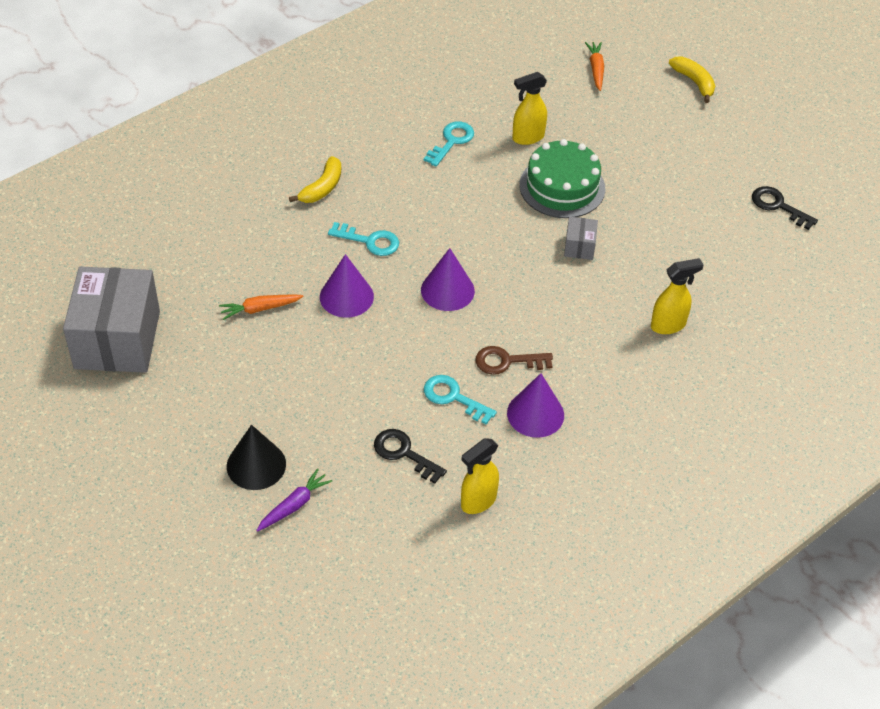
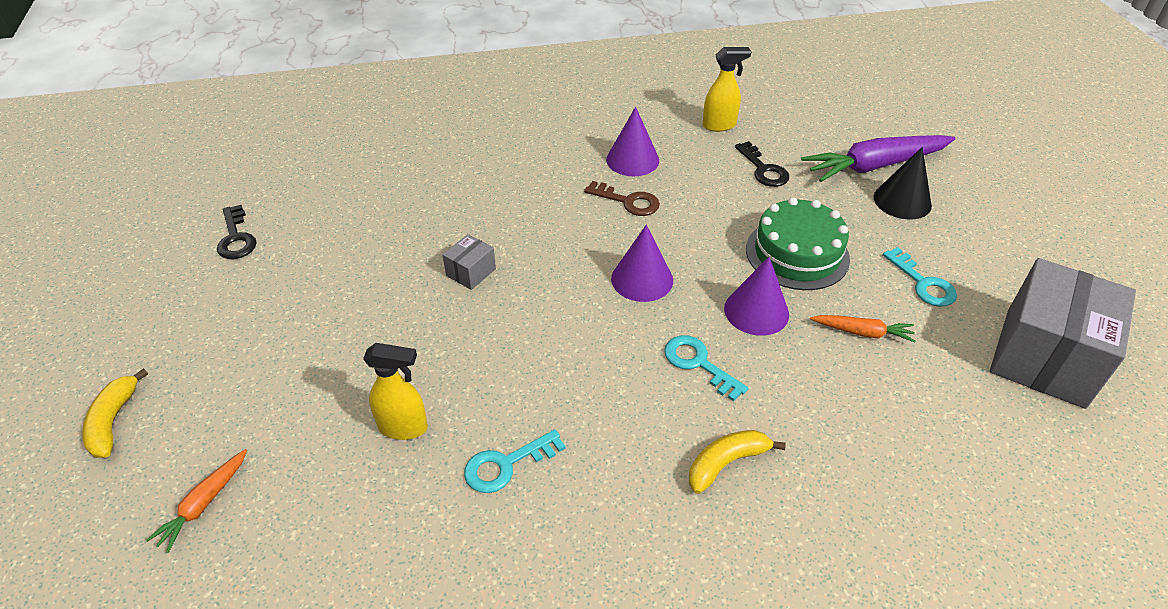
camera: 150 degrees left, 5 degrees down
purple carrot [256,468,332,532] -> purple carrot [801,135,956,182], size x2.00
turquoise key [424,375,497,425] -> turquoise key moved to [883,247,957,307]
green cake [519,139,605,218] -> green cake moved to [746,197,850,290]
yellow spray bottle [651,258,704,334] -> none

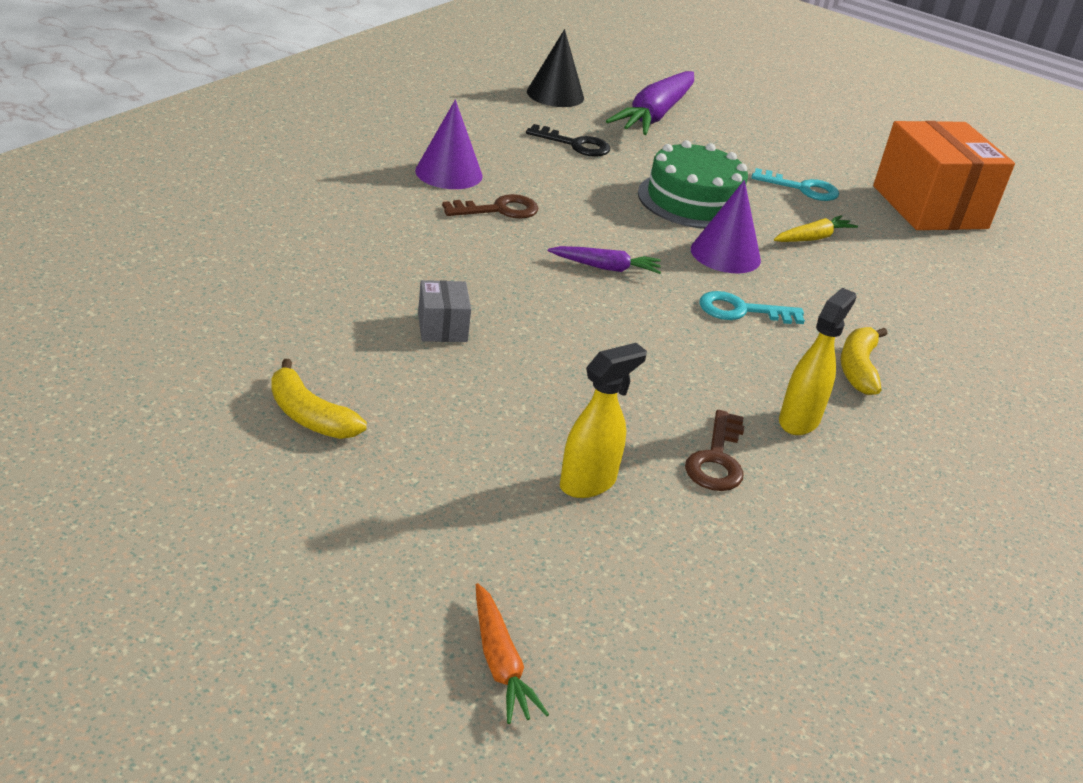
camera: 50 degrees left, 10 degrees down
yellow banana [82,368,148,458] -> yellow banana moved to [271,359,367,439]
black key [217,205,257,259] -> none
turquoise key [464,430,566,493] -> brown key [685,410,744,491]
purple cone [611,225,673,302] -> purple carrot [548,246,661,274]
yellow spray bottle [702,47,751,132] -> yellow spray bottle moved to [779,288,856,435]
orange carrot [810,315,916,343] -> yellow carrot [774,215,858,242]
black cone [874,147,932,220] -> black cone moved to [527,29,584,107]
grey box [990,258,1136,409] -> orange box [873,121,1015,230]

